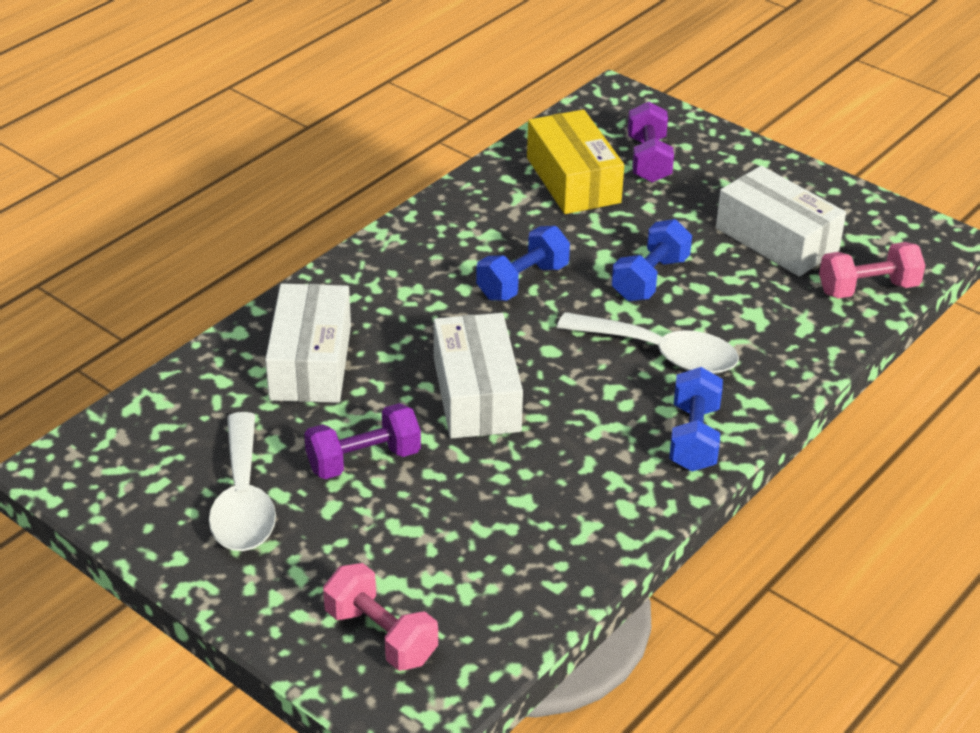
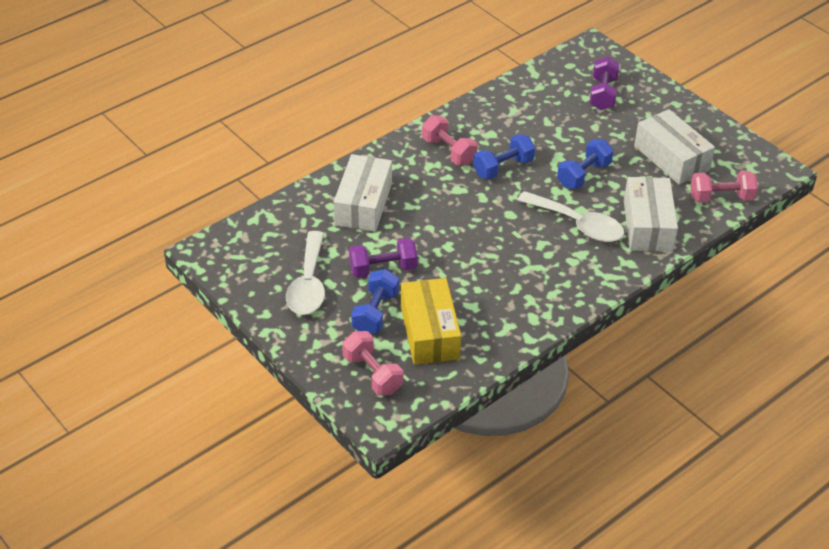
camera: 10 degrees right, 5 degrees up
white box [434,313,523,438] -> white box moved to [624,177,678,252]
yellow box [527,109,624,214] -> yellow box moved to [401,278,461,365]
blue dumbbell [669,367,723,471] -> blue dumbbell moved to [351,269,399,334]
none -> pink dumbbell [422,115,478,166]

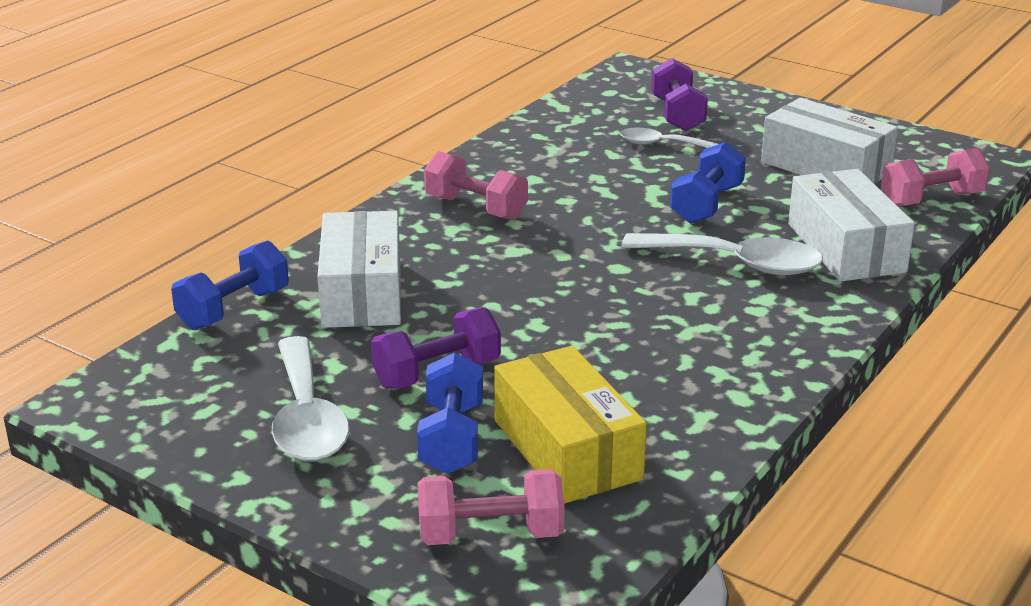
camera: 15 degrees left, 15 degrees down
pink dumbbell [342,331,403,396] -> pink dumbbell turned 45 degrees counterclockwise [418,469,565,545]
blue dumbbell [473,134,535,180] -> blue dumbbell moved to [171,240,289,330]
none -> white spoon [620,127,718,148]

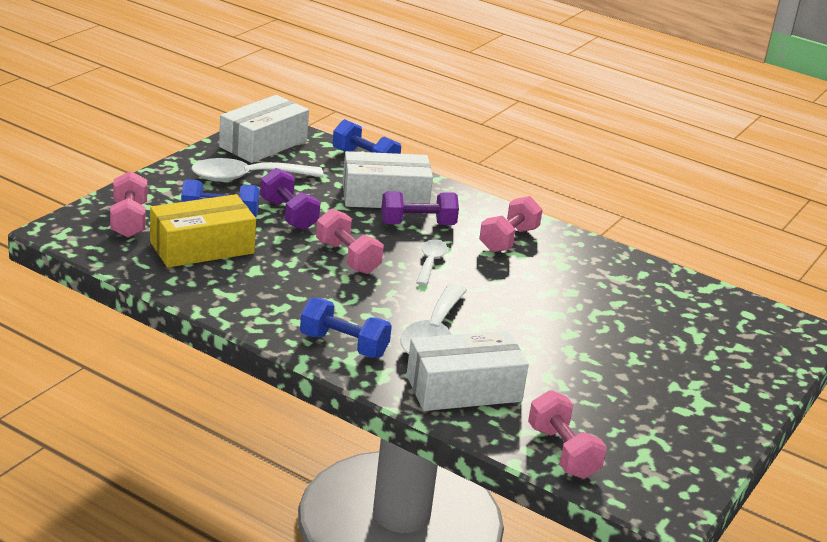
camera: 85 degrees right, 0 degrees up
white spoon [620,127,718,148] -> white spoon moved to [416,240,447,286]
purple dumbbell [651,58,708,131] -> purple dumbbell moved to [382,191,459,225]
blue dumbbell [670,142,746,223] -> blue dumbbell moved to [300,297,392,358]
white box [761,98,898,184] -> white box moved to [219,95,309,163]
none -> pink dumbbell [316,209,384,274]

